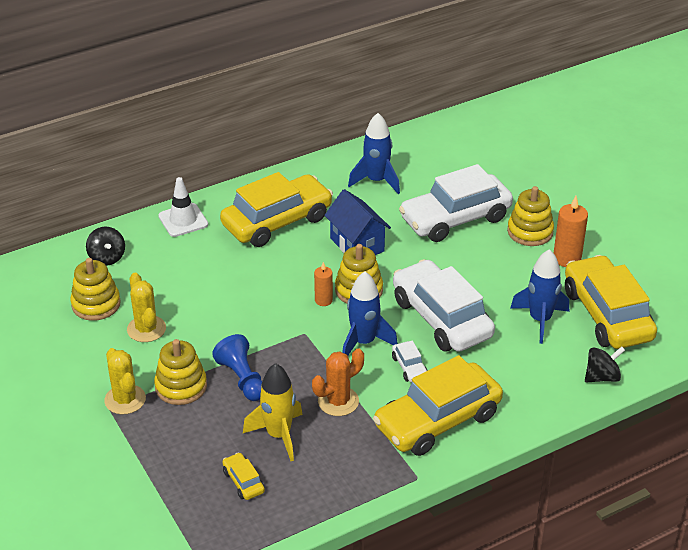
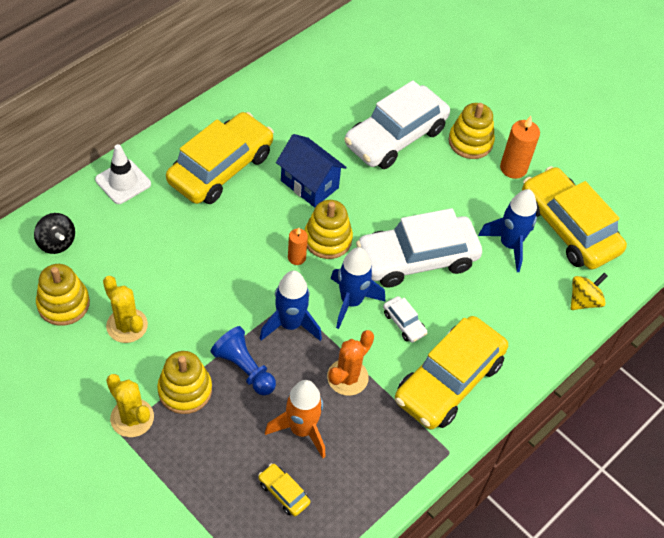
camera: 20 degrees left, 15 degrees up
yellow rocket [243,363,303,461] -> orange rocket [265,380,326,458]
blue rocket [348,113,400,194] -> blue rocket moved to [259,271,322,341]
white car [393,259,495,352] -> white car turned 60 degrees counterclockwise [356,208,482,288]
black spinning top [585,346,625,382] -> yellow spinning top [571,273,608,310]

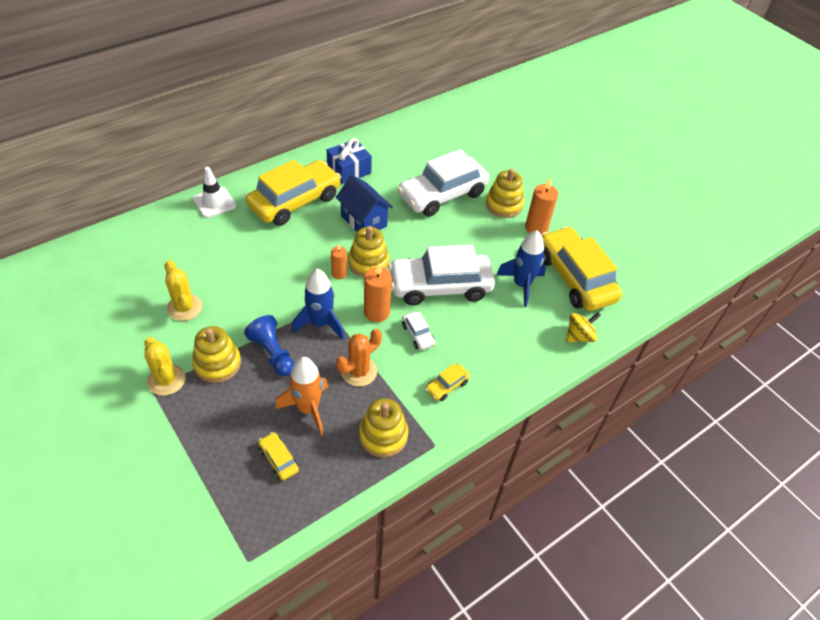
camera: 10 degrees right, 5 degrees down
black spinning top [34,213,75,254] -> none
yellow stacking toy [36,264,90,326] -> yellow stacking toy moved to [359,398,408,458]
blue rocket [330,247,385,329] -> orange candle [364,263,392,322]
yellow car [395,316,508,430] -> yellow car [425,364,470,401], size x0.41
none -> blue gift [327,138,372,184]

